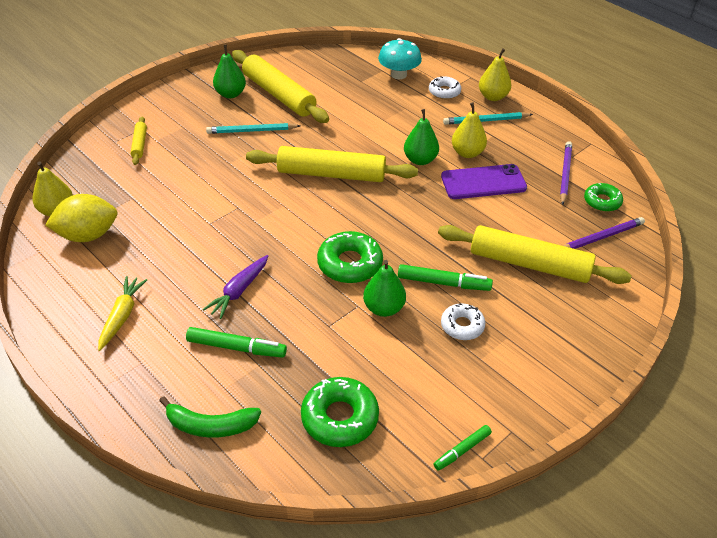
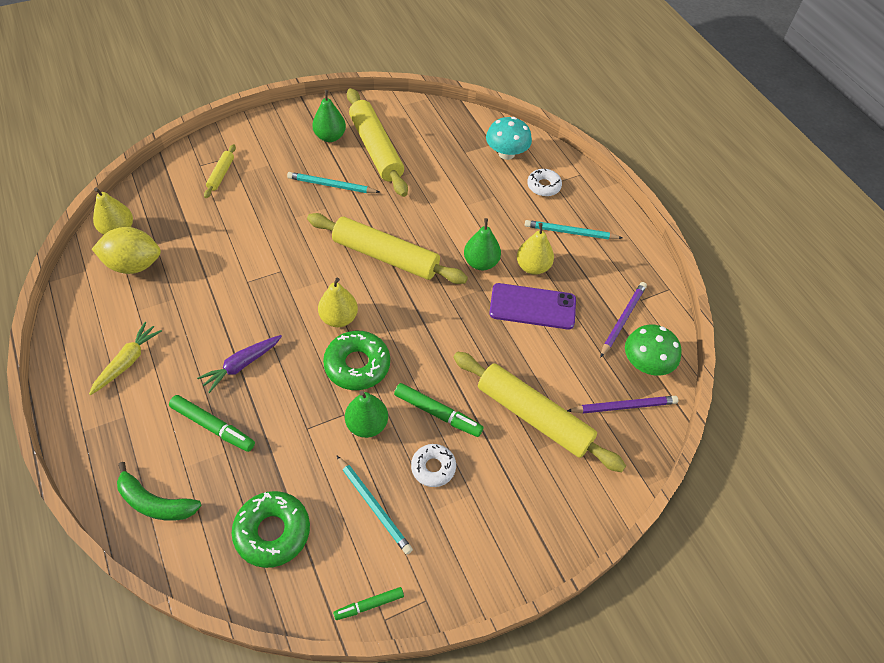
camera: 15 degrees right, 10 degrees up
yellow pear [479,48,511,101] -> yellow pear moved to [318,278,358,327]
green donut [584,183,623,212] -> green mushroom [625,325,681,376]
none -> turquoise pencil [337,456,413,555]

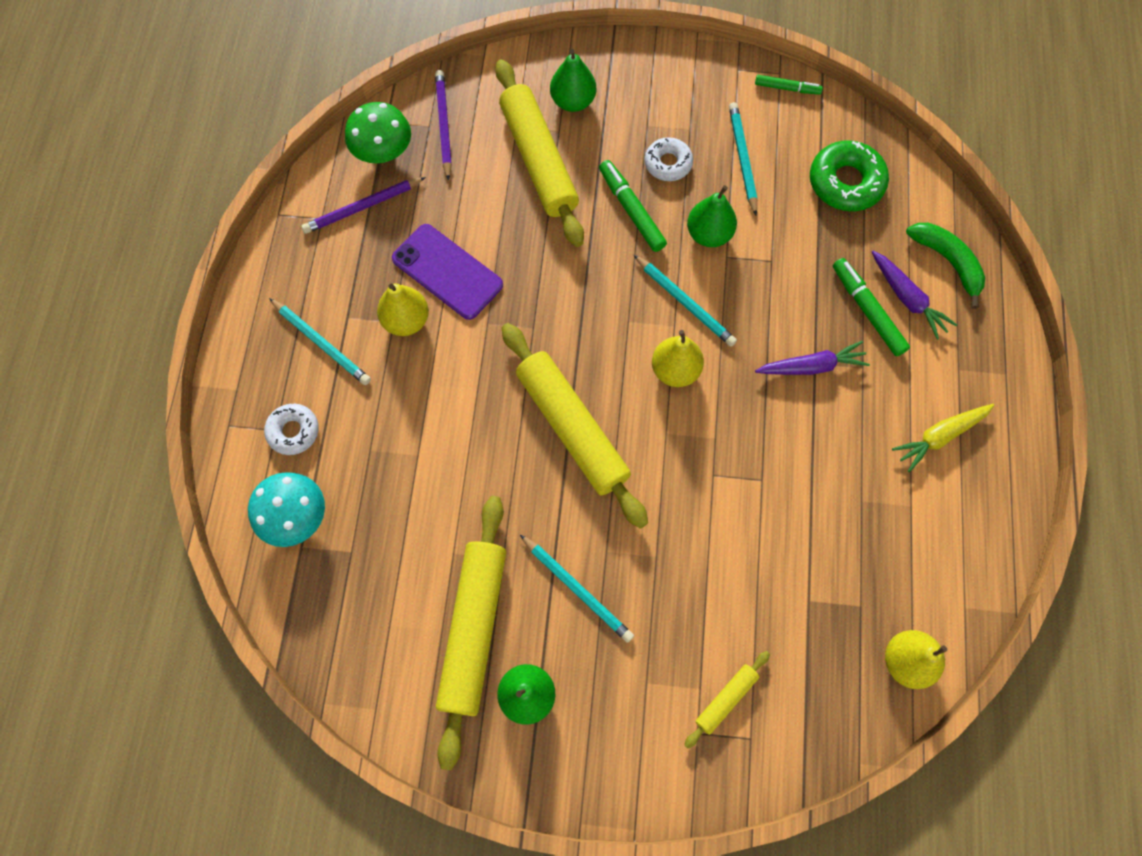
camera: 145 degrees left, 15 degrees up
yellow lemon [92,227,161,274] -> none
green donut [323,331,390,390] -> turquoise pencil [634,255,737,346]
green pear [464,218,501,270] -> green pear moved to [550,49,596,112]
purple pencil [567,396,678,414] -> purple pencil turned 60 degrees clockwise [435,70,452,181]
none -> purple carrot [872,251,957,340]

